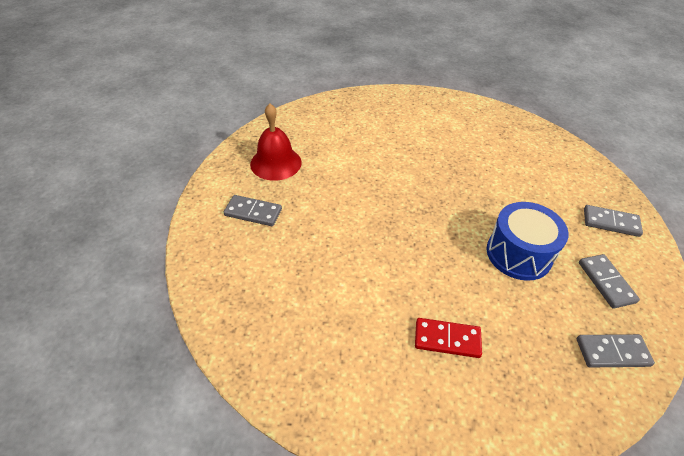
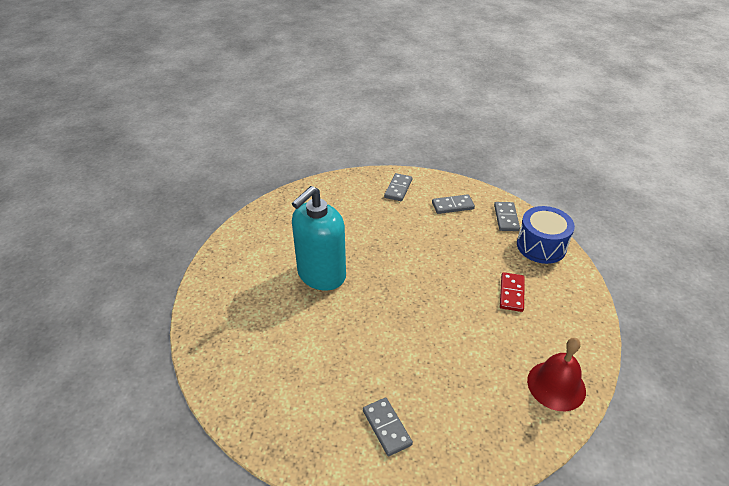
camera: 85 degrees left, 5 degrees down
grey domino [224,195,282,226] -> grey domino turned 45 degrees counterclockwise [363,397,413,456]
red bell [250,104,302,181] -> red bell moved to [527,338,586,411]
blue drum [486,202,569,281] -> blue drum moved to [517,206,575,264]
none -> turquoise soap dispenser [292,186,346,290]

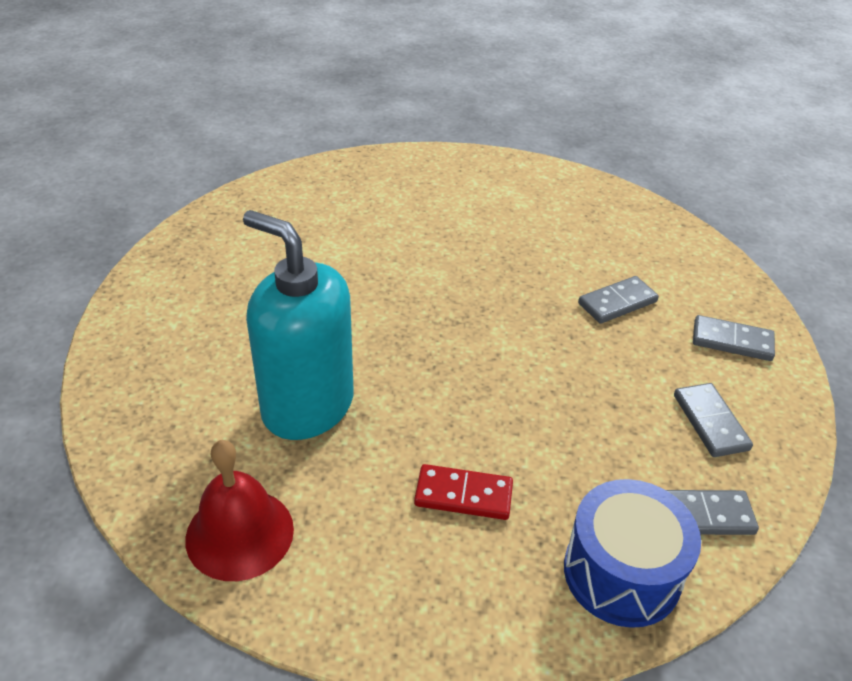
camera: 85 degrees right, 0 degrees up
turquoise soap dispenser [292,186,346,290] -> turquoise soap dispenser moved to [243,210,353,440]
grey domino [363,397,413,456] -> grey domino moved to [578,276,659,324]

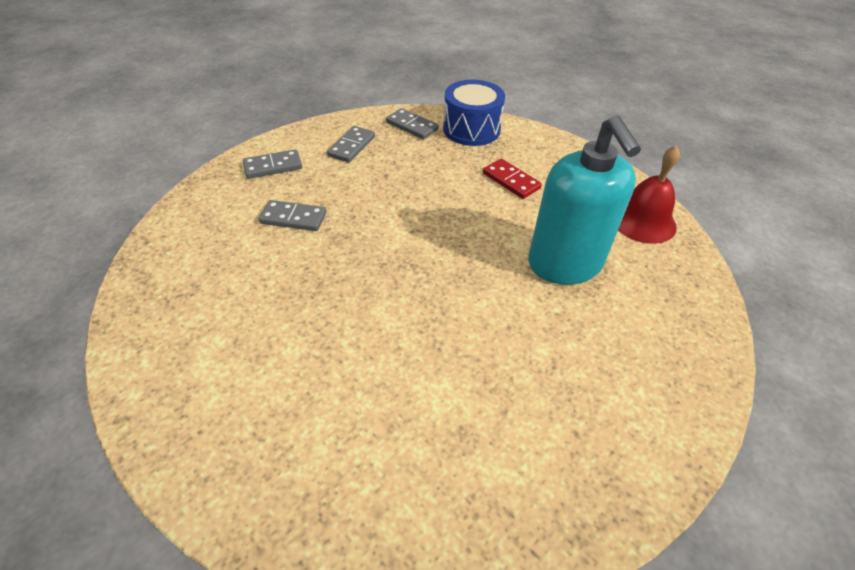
camera: 140 degrees left, 5 degrees up
grey domino [693,315,775,361] -> grey domino turned 75 degrees counterclockwise [243,149,302,179]

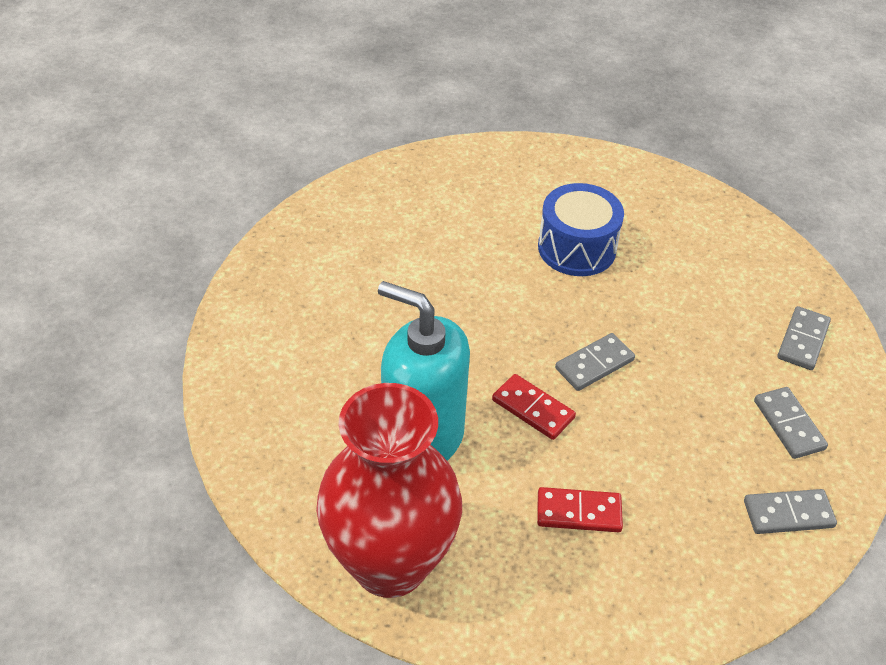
camera: 135 degrees right, 0 degrees up
grey domino [259,200,327,231] -> grey domino moved to [555,333,635,391]
blue drum [443,80,505,146] -> blue drum moved to [538,183,624,276]
red bell [618,145,680,244] -> red vase [316,383,462,598]
none -> red domino [492,374,576,440]

